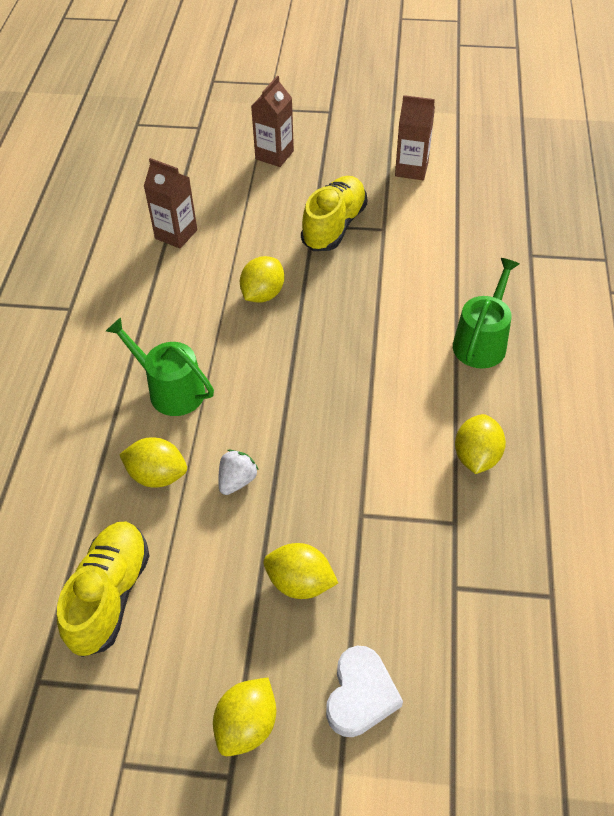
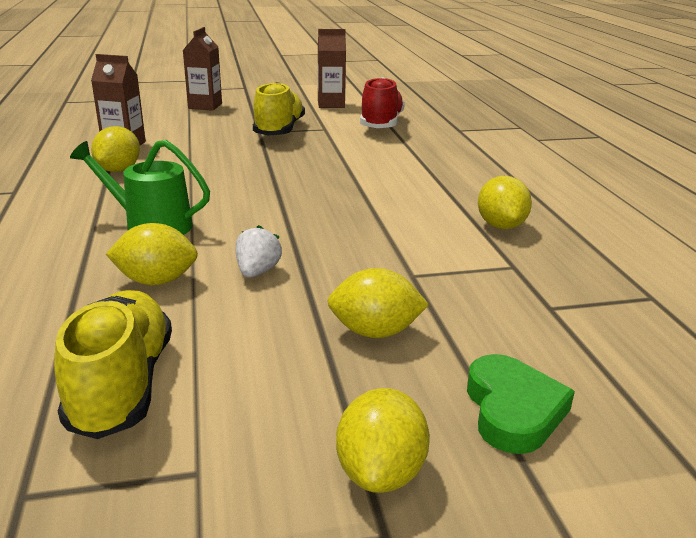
camera: 20 degrees left, 25 degrees down
yellow lemon [240,256,284,303] -> yellow lemon moved to [91,126,140,172]
white heart [326,646,403,737] -> green heart [467,354,575,454]
green watering can [453,258,519,369] -> none
none -> red shoe [360,77,405,128]

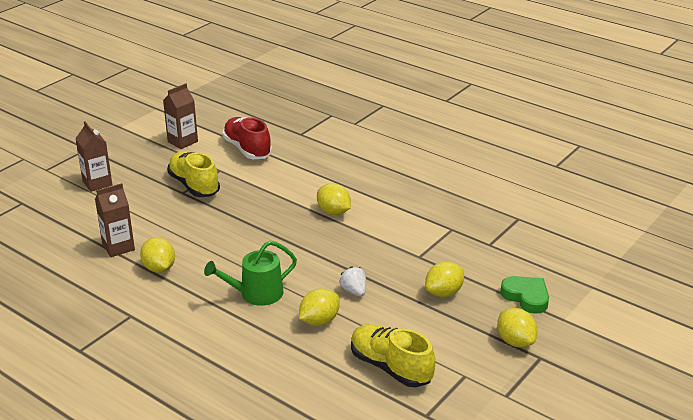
camera: 40 degrees left, 5 degrees up
yellow lemon [478,176,532,229] -> yellow lemon moved to [317,183,351,215]

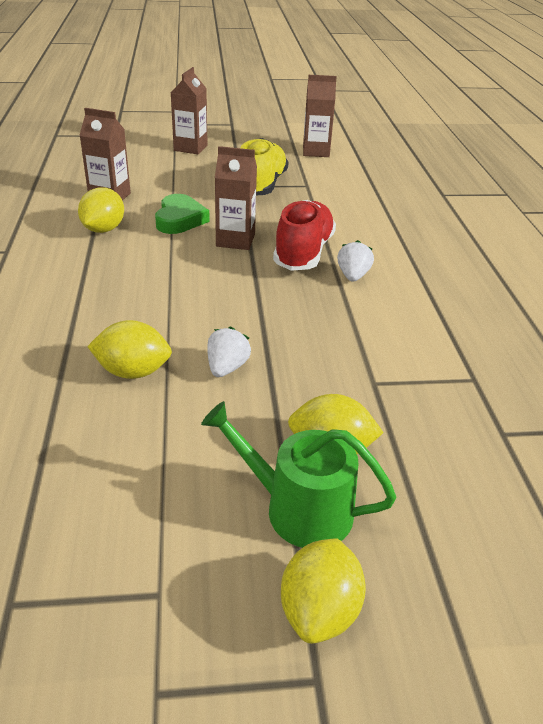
camera: 45 degrees right, 5 degrees up
green watering can [204,241,297,306] -> green watering can moved to [201,401,396,548]
red shoe [222,117,272,159] -> red shoe moved to [273,200,336,271]
yellow lemon [317,183,351,215] -> white strawberry [337,240,374,281]
yellow shoe [351,324,435,387] -> none
green heart [500,276,549,314] -> green heart moved to [155,194,210,234]
none -> brown carton [215,146,257,250]

